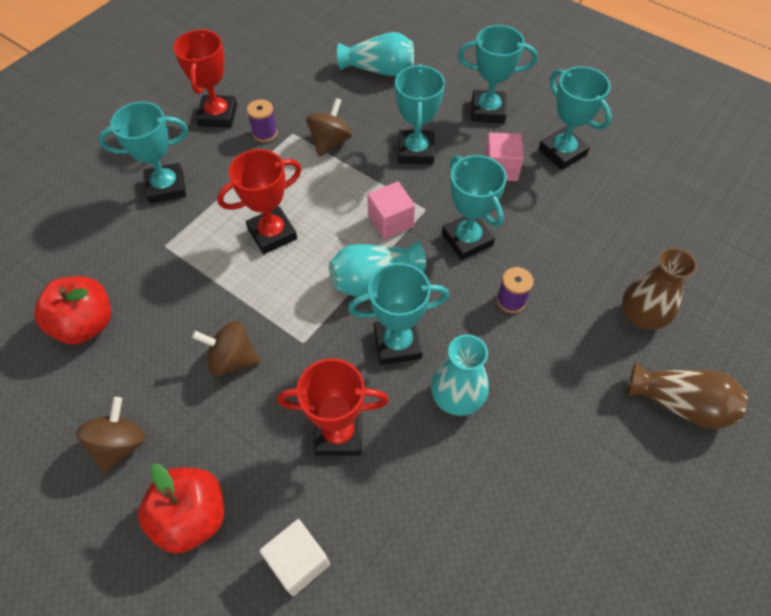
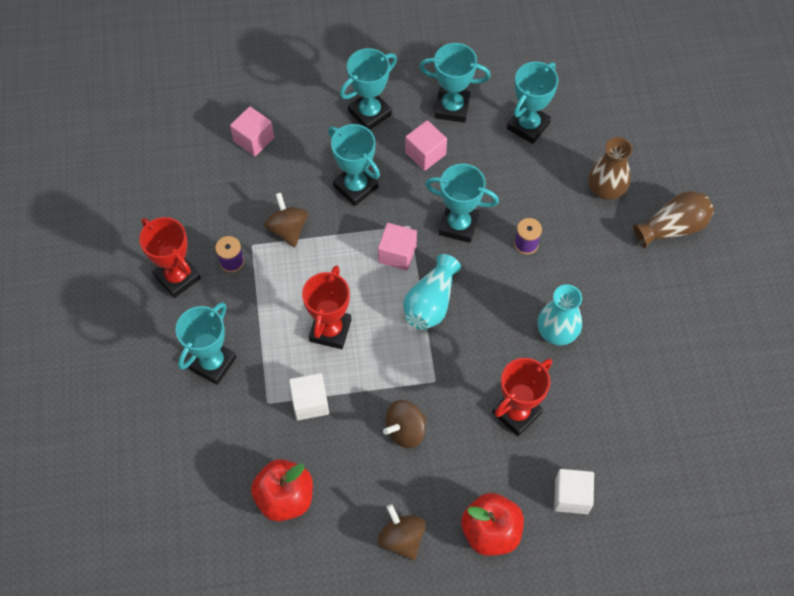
camera: 45 degrees left, 5 degrees up
turquoise vase [337,32,414,76] -> pink cube [230,106,274,156]
turquoise trophy [348,263,449,365] -> turquoise trophy moved to [507,62,558,144]
none -> white cube [289,373,329,420]

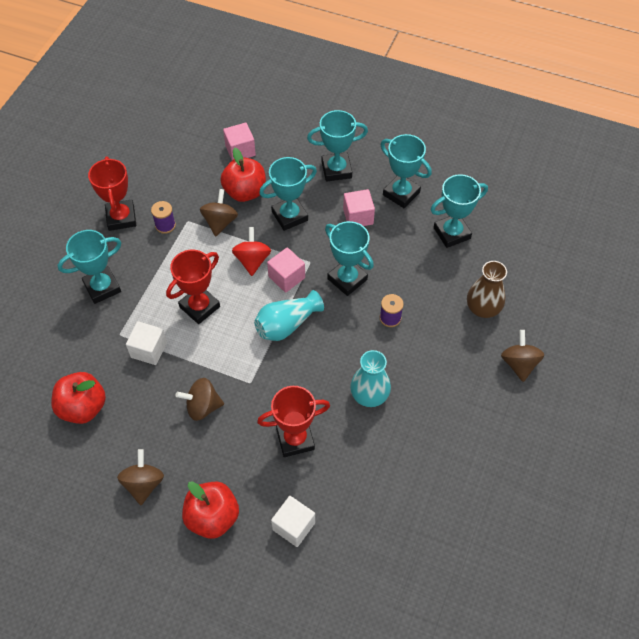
camera: 30 degrees right, 5 degrees down
turquoise trophy [328,124,380,206] -> turquoise trophy turned 75 degrees clockwise [259,157,317,231]
brown vase [633,191,714,248] -> brown spinning top [501,330,544,382]
none -> red apple [220,148,266,202]
none -> red spinning top [232,227,271,276]

